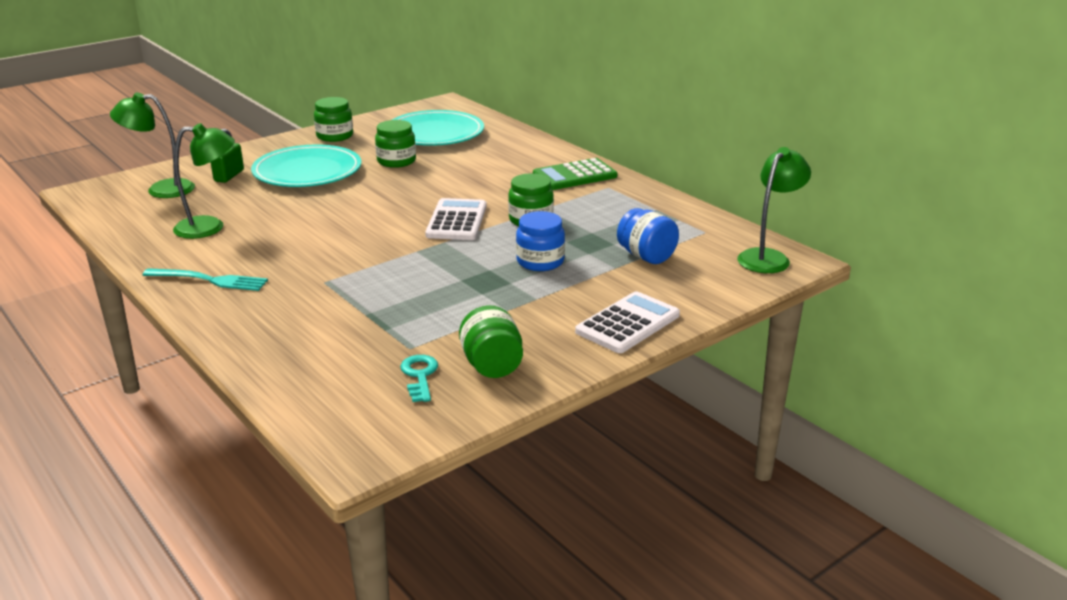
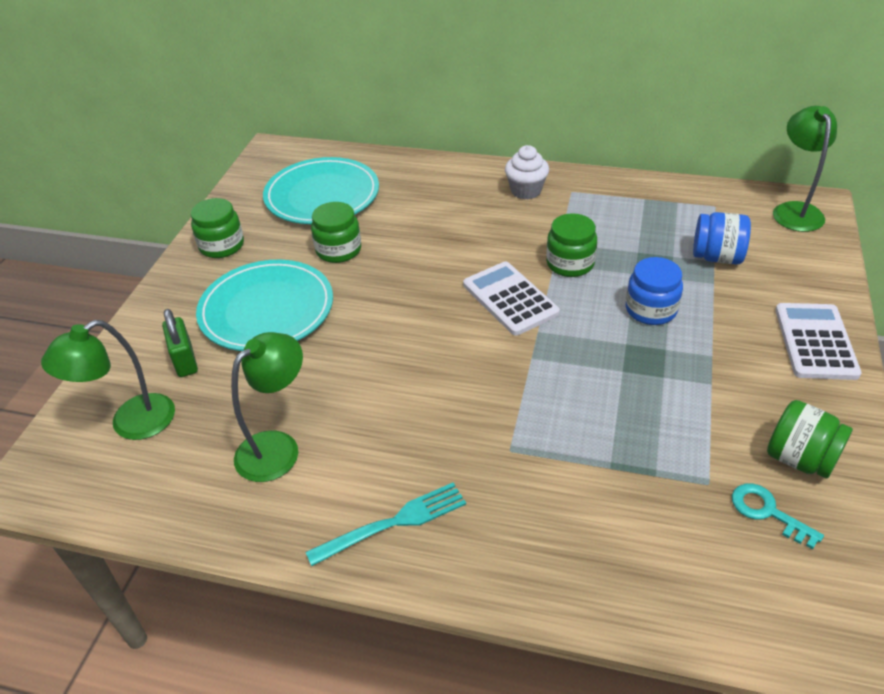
camera: 35 degrees left, 15 degrees up
green calculator [533,158,618,190] -> white cupcake [505,145,549,200]

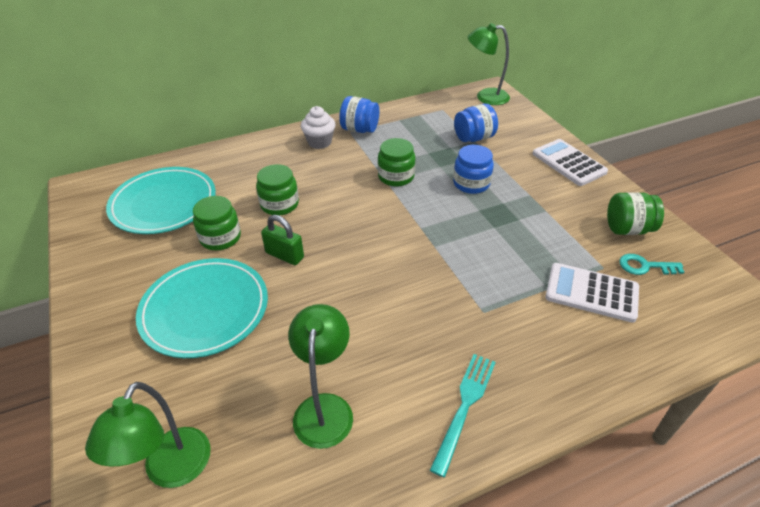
camera: 40 degrees left, 0 degrees up
green padlock [162,309,198,377] -> green padlock moved to [261,215,304,265]
green jar [191,198,244,258] -> green jar moved to [256,164,299,215]
white calculator [463,262,560,336] -> white calculator moved to [545,263,639,323]
green lamp [773,106,837,232] -> green lamp turned 45 degrees counterclockwise [468,23,510,105]
none -> blue jar [339,96,379,133]

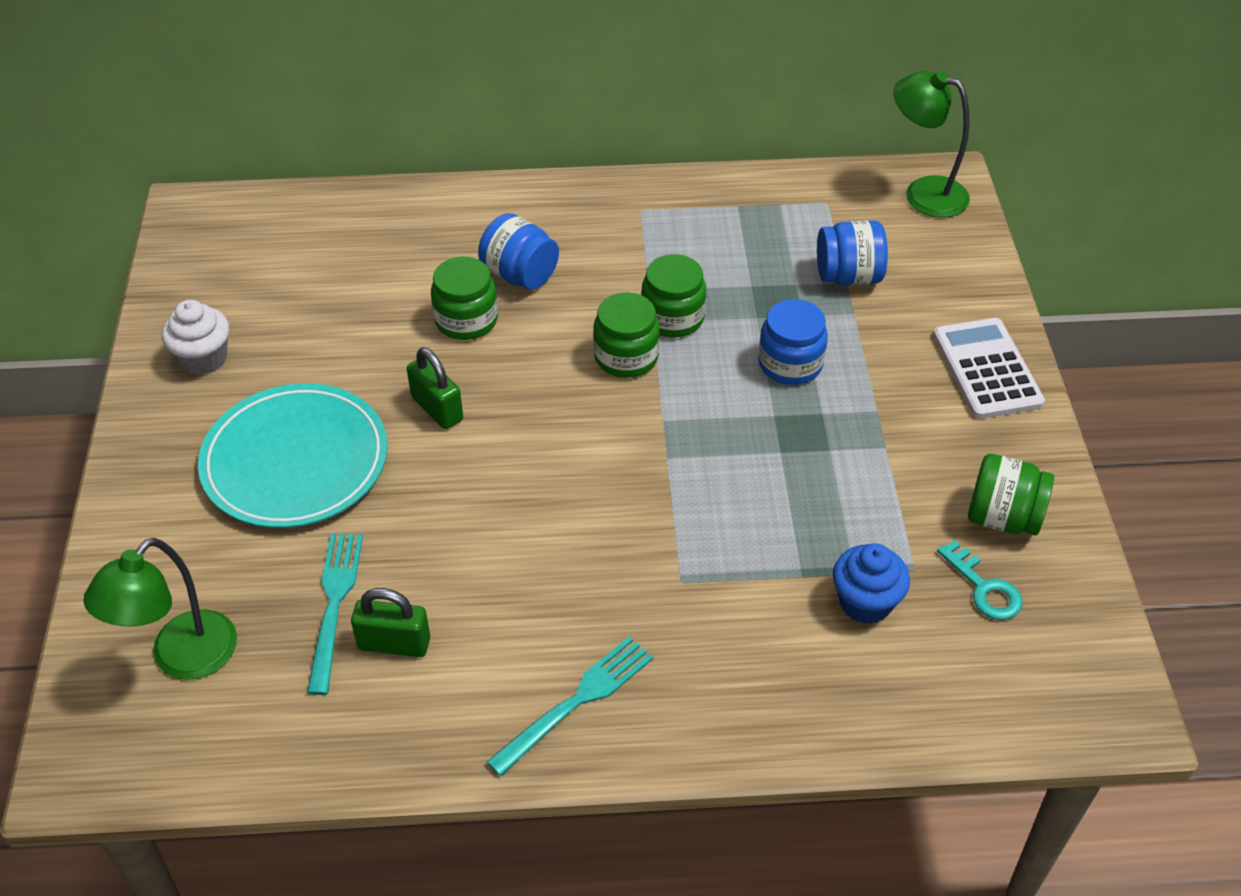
camera: 20 degrees right, 5 degrees up
turquoise plate [106,167,216,234] -> none
green jar [193,196,241,250] -> green jar moved to [593,292,660,378]
green lamp [288,304,353,449] -> green padlock [351,588,430,657]
white cupcake [301,106,336,149] -> white cupcake moved to [162,300,229,375]
blue jar [339,96,379,133] -> blue jar moved to [478,213,559,290]
white calculator [545,263,639,323] -> blue cupcake [833,543,910,624]
turquoise key [619,254,684,275] -> turquoise key turned 150 degrees counterclockwise [937,540,1023,620]
none -> turquoise fork [307,534,363,695]

